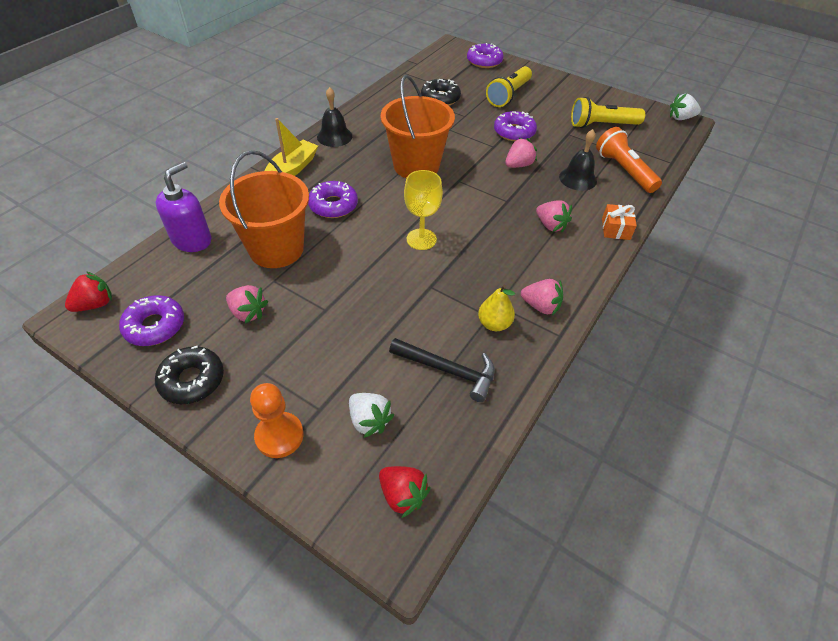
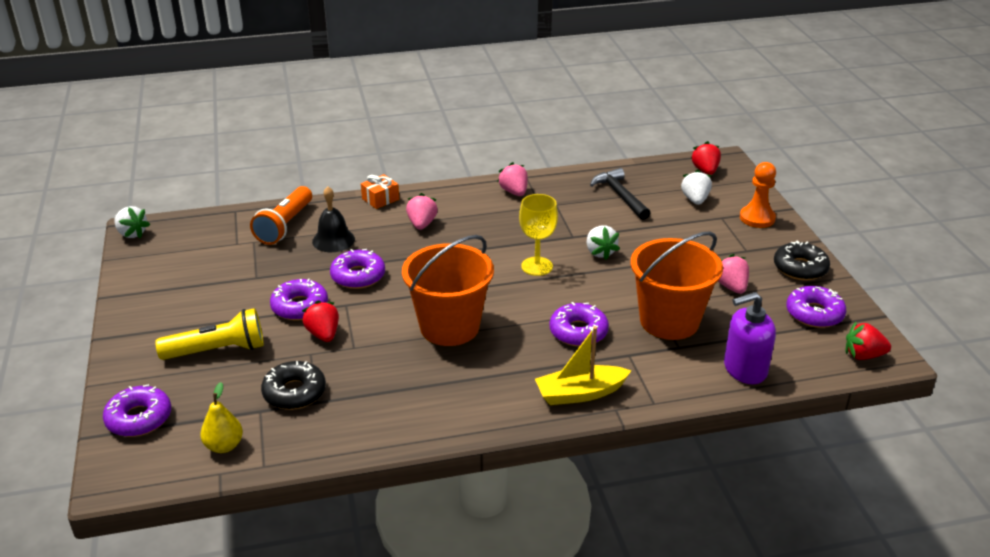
camera: 135 degrees left, 15 degrees down
black bell [317,87,352,147] -> none
yellow pear [478,285,515,331] -> yellow pear moved to [200,382,243,453]
pink strawberry [505,138,537,168] -> purple donut [330,249,385,289]
yellow flashlight [571,97,645,128] -> none
none -> red strawberry [302,300,339,342]
none -> white strawberry [587,226,620,260]

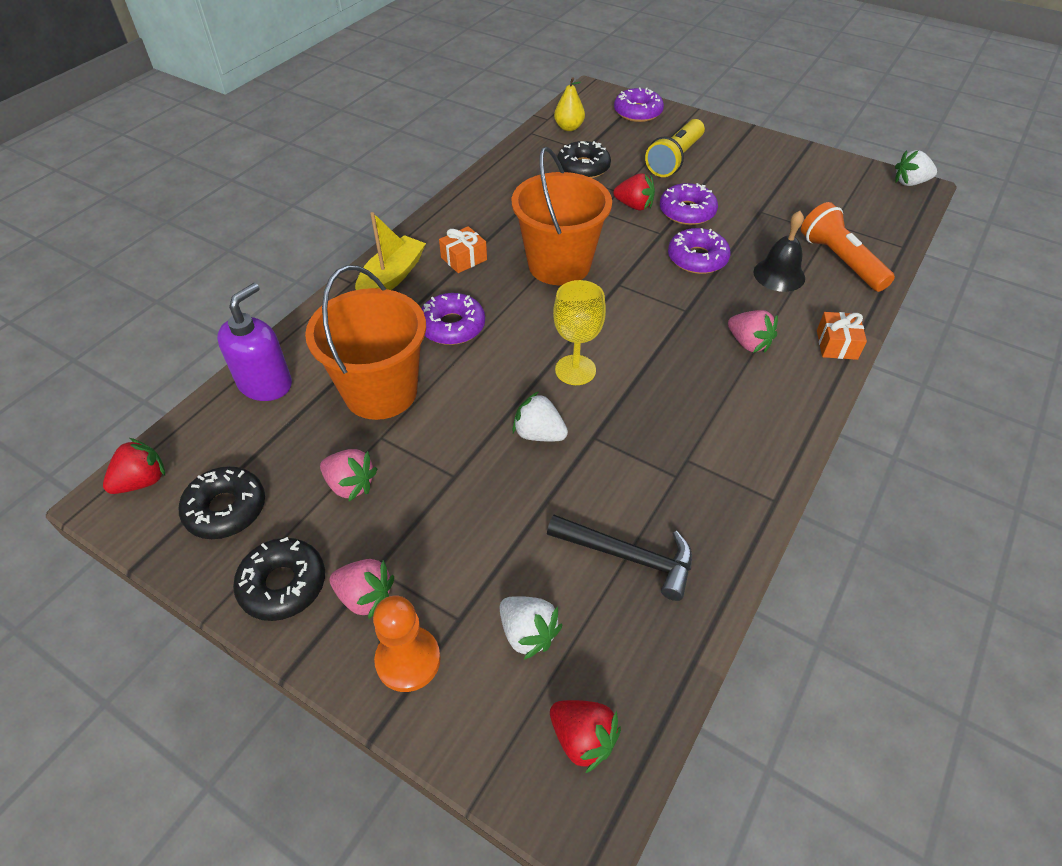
camera: 135 degrees right, 15 degrees up
pink strawberry [497,162,528,196] -> pink strawberry moved to [329,559,394,620]
purple donut [786,286,846,328] -> black donut [179,466,265,539]
none -> orange gift [439,226,487,273]

